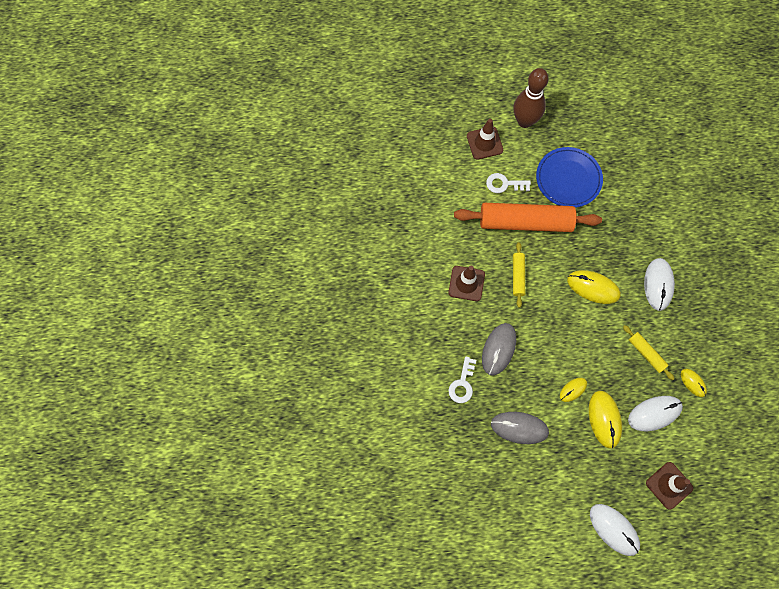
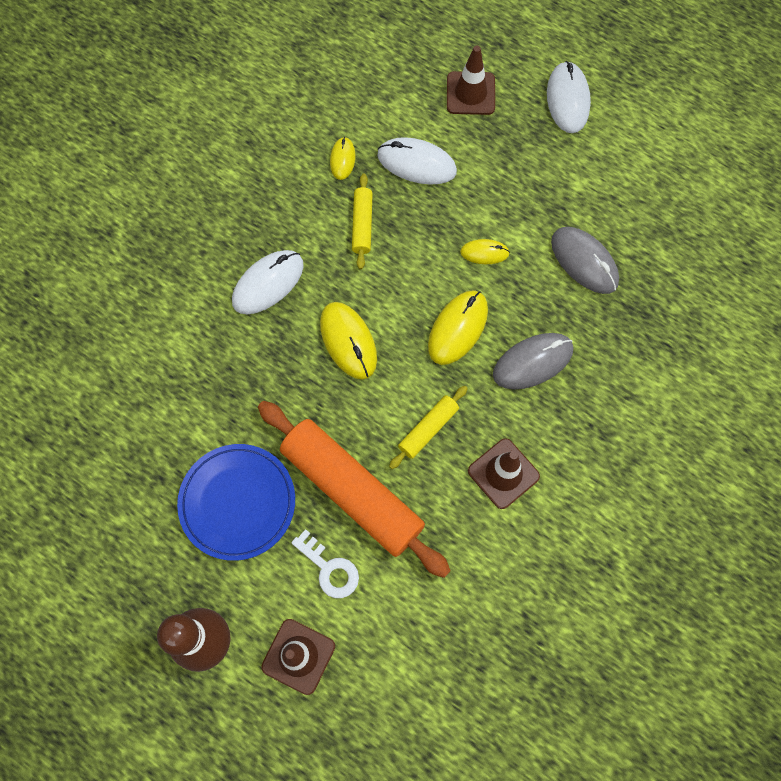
camera: 140 degrees left, 0 degrees up
white key [448,356,476,403] -> none
yellow mouse [589,391,622,449] -> yellow mouse moved to [428,290,488,365]

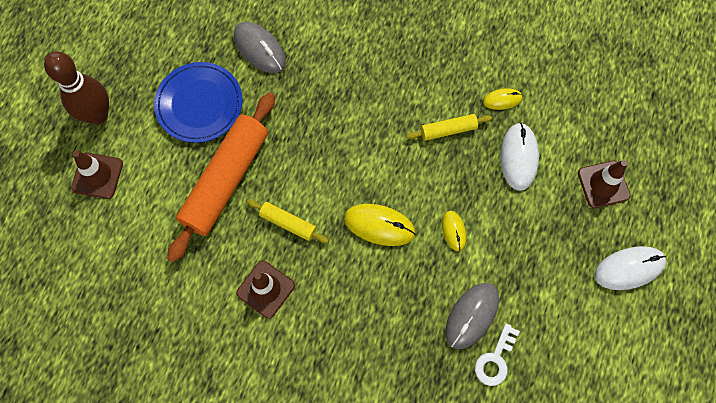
camera: 75 degrees right, 0 degrees up
white mouse [232,250,304,314] -> none
white key [291,529,359,598] -> white key moved to [475,323,520,386]
yellow mouse [320,302,377,379] -> none
grey mouse [493,333,573,389] -> grey mouse moved to [234,22,286,73]

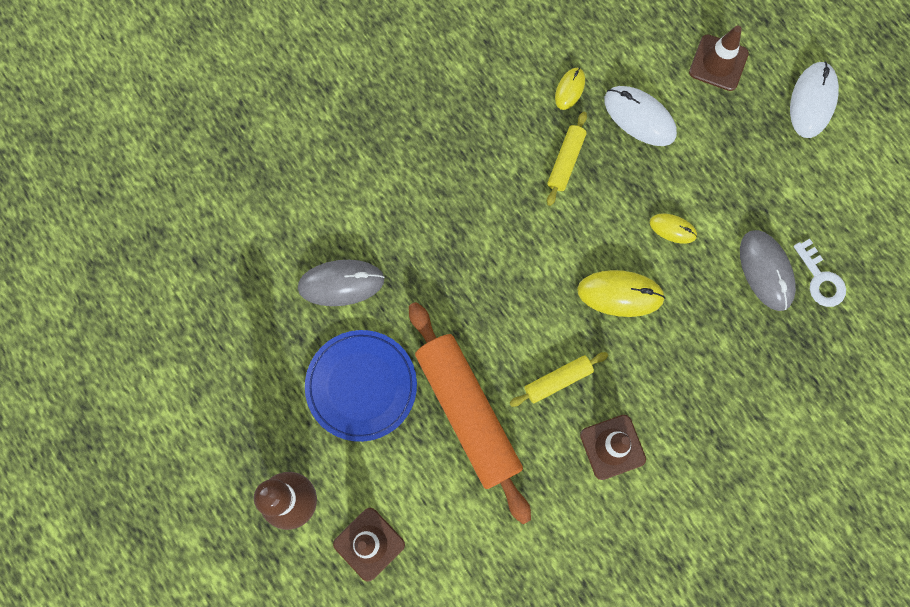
camera: 55 degrees left, 5 degrees up
yellow mouse [344,204,416,246] -> yellow mouse turned 45 degrees clockwise [577,270,666,317]

